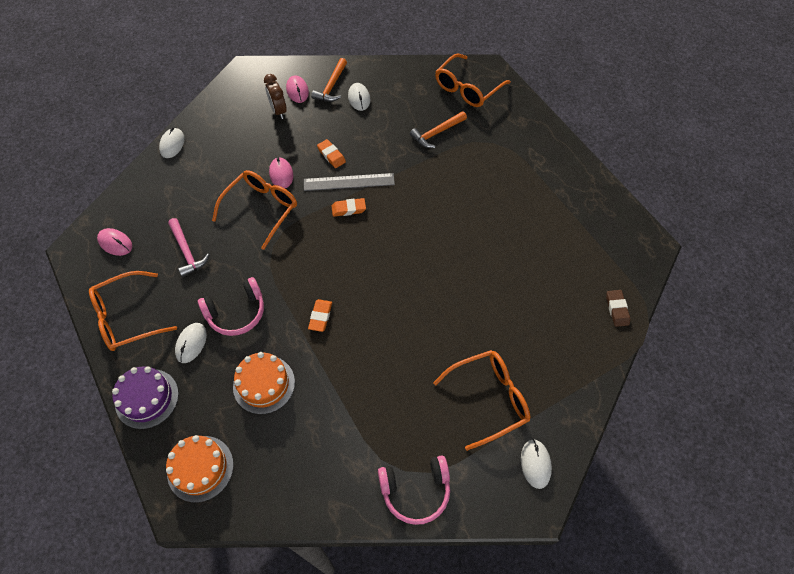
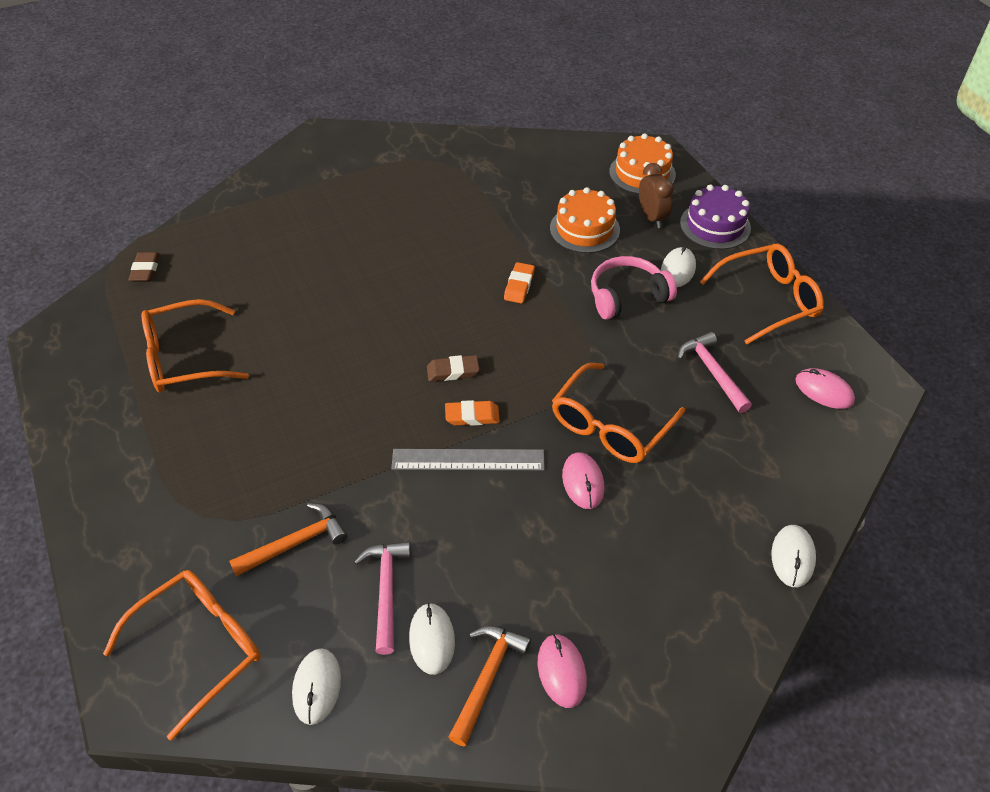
camera: 175 degrees left, 10 degrees down
brown clock [264,74,287,119] -> brown clock moved to [639,163,674,228]
orange eraser [317,139,346,168] -> none
pink headphones [378,455,450,525] -> none
orange glasses [433,350,530,451] -> orange glasses moved to [141,299,249,392]
white mouse [521,439,552,489] -> white mouse moved to [292,648,341,725]
none -> pink hammer [354,541,411,655]
none -> brown eraser [427,355,479,381]

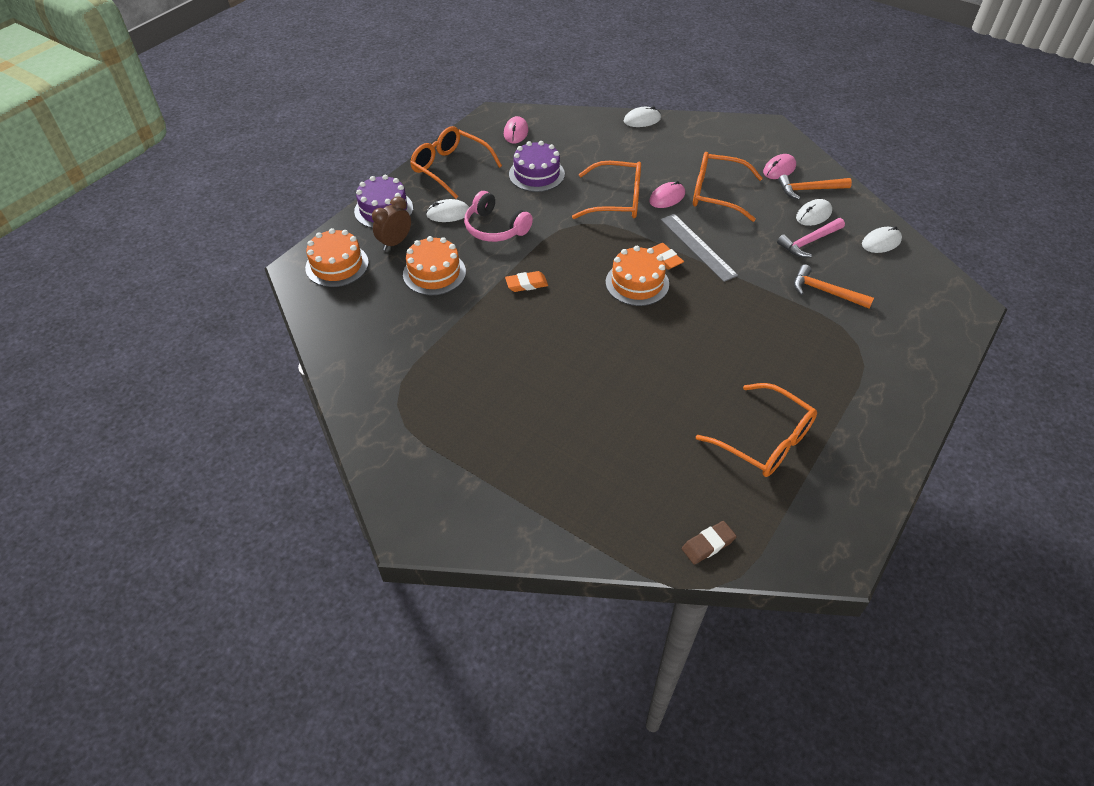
camera: 120 degrees left, 0 degrees up
orange glasses [103,570,261,741] -> orange glasses moved to [693,152,763,222]
brown eraser [427,355,479,381] -> orange cake [606,246,669,306]
pink hammer [677,332,752,413] -> purple cake [509,141,565,192]

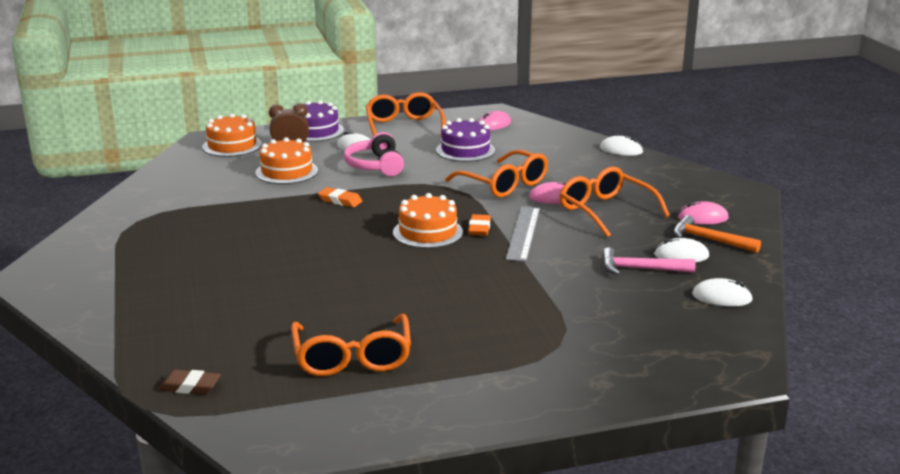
camera: 40 degrees right, 25 degrees down
orange hammer [794,265,874,309] -> none

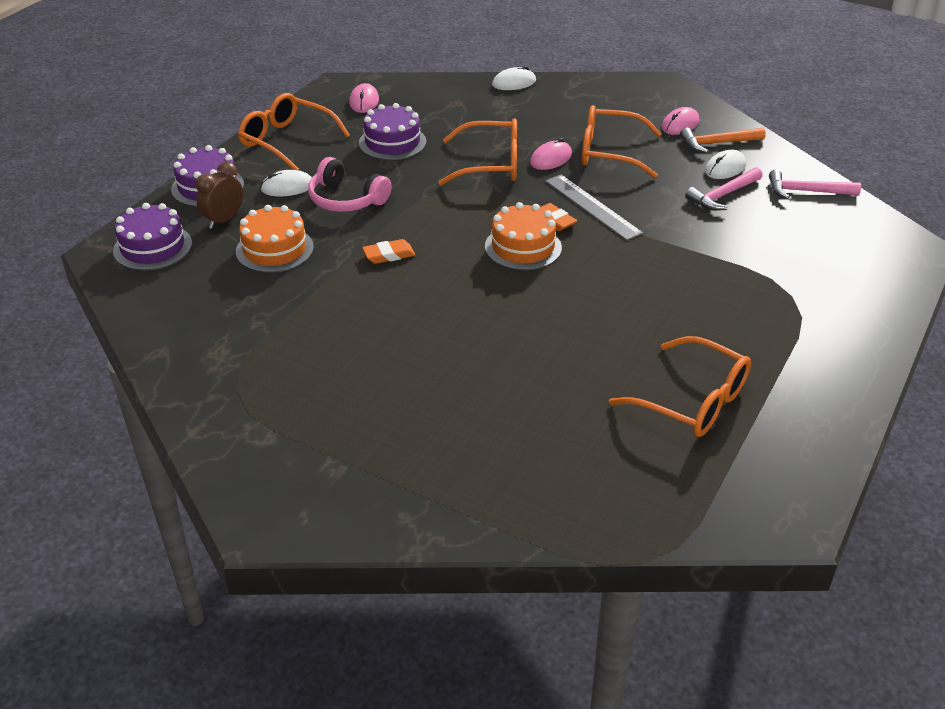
camera: 45 degrees left, 15 degrees up
brown eraser [159,370,221,395] -> none
orange cake [202,113,262,157] -> purple cake [113,203,192,271]
white mouse [692,278,753,306] -> pink hammer [769,169,861,199]

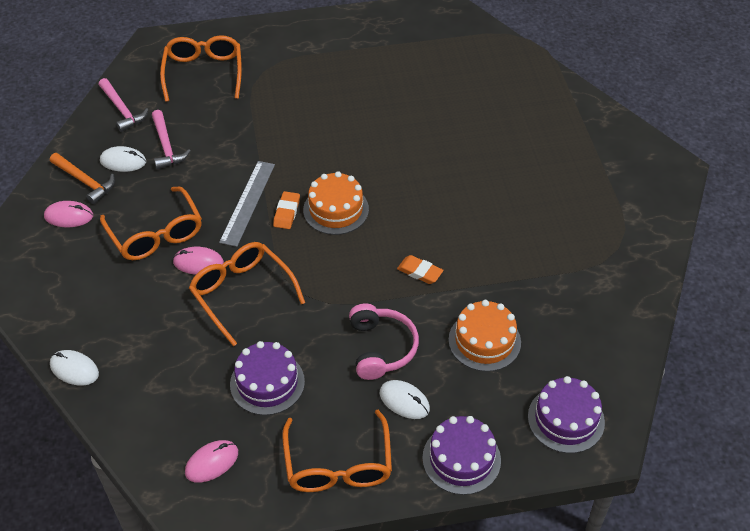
camera: 130 degrees left, 10 degrees up
brown clock [196,162,243,229] -> none
orange glasses [609,336,751,437] -> orange glasses moved to [160,35,242,102]
pink hammer [685,167,762,210] -> pink hammer turned 60 degrees clockwise [152,110,191,170]

